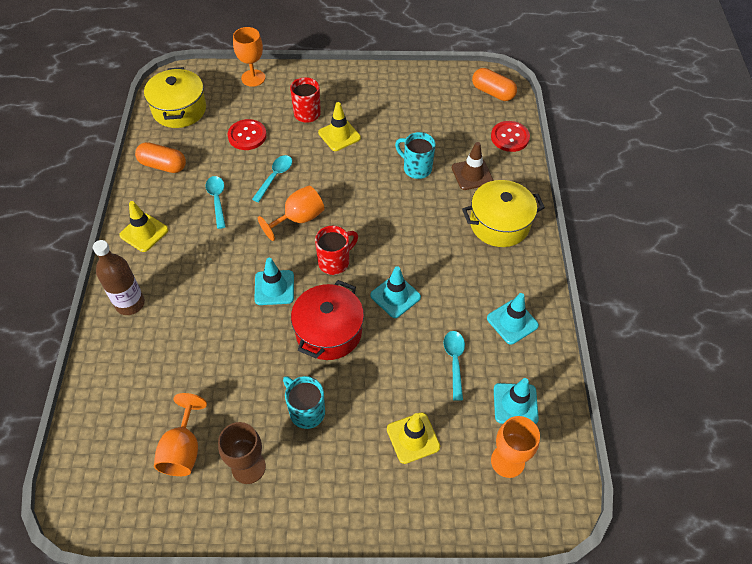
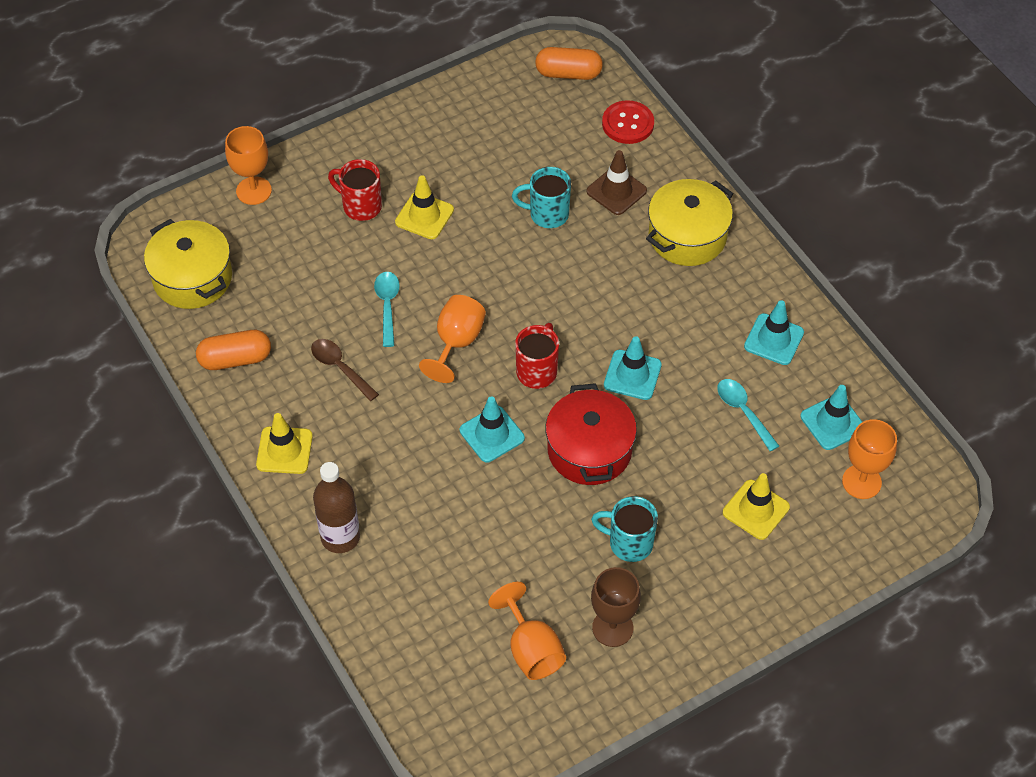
camera: 30 degrees left, 0 degrees up
turquoise spoon [206,176,226,229] -> brown spoon [311,339,379,401]
red button [227,119,267,150] -> none

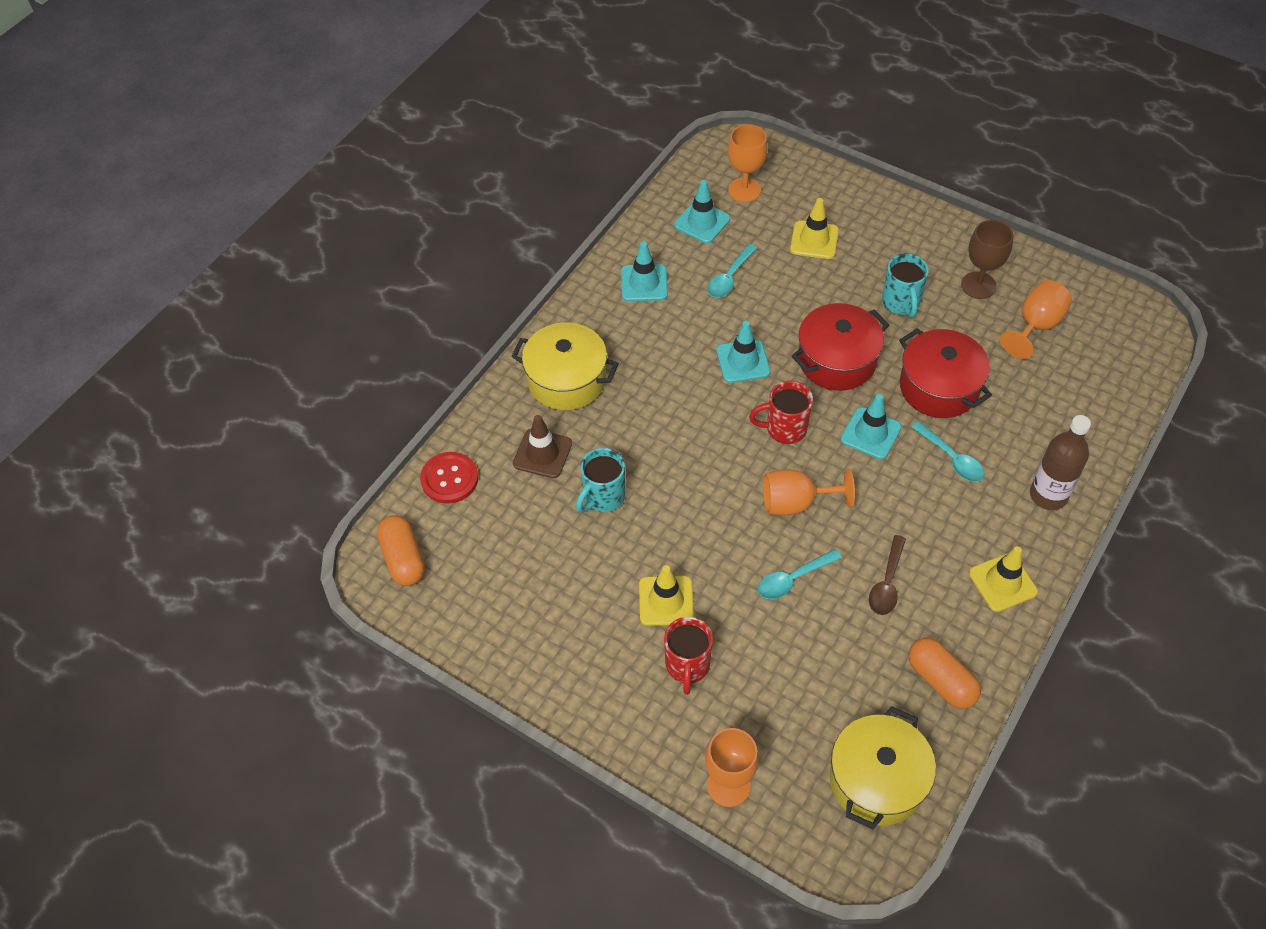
camera: 115 degrees left, 0 degrees up
turquoise mug [512,167,571,228] -> turquoise mug turned 60 degrees clockwise [576,448,625,512]
none -> red pot [899,328,992,418]
none -> turquoise spoon [912,421,985,482]

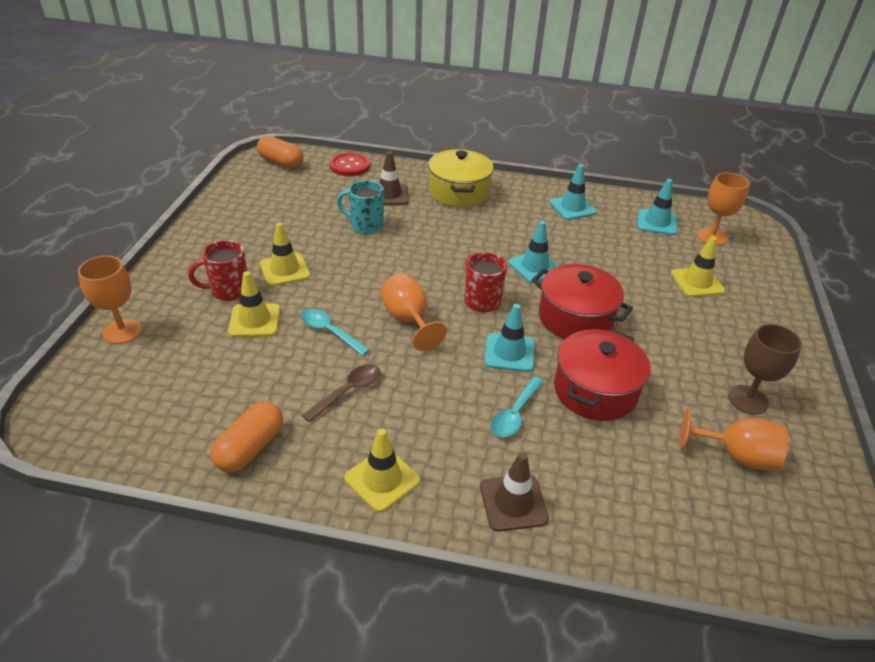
camera: 65 degrees right, 15 degrees down
orange capsule [377,515,425,586] -> orange capsule turned 75 degrees clockwise [257,136,303,169]
turquoise spoon [707,244,757,298] -> none
yellow pot [830,706,936,829] -> none
brown spoon [869,535,906,615] -> brown spoon turned 135 degrees clockwise [302,364,380,422]
turquoise mug [882,253,929,318] -> none
brown bottle [1030,415,1091,510] -> brown traffic cone [480,452,549,532]
none -> yellow traffic cone [228,271,280,337]

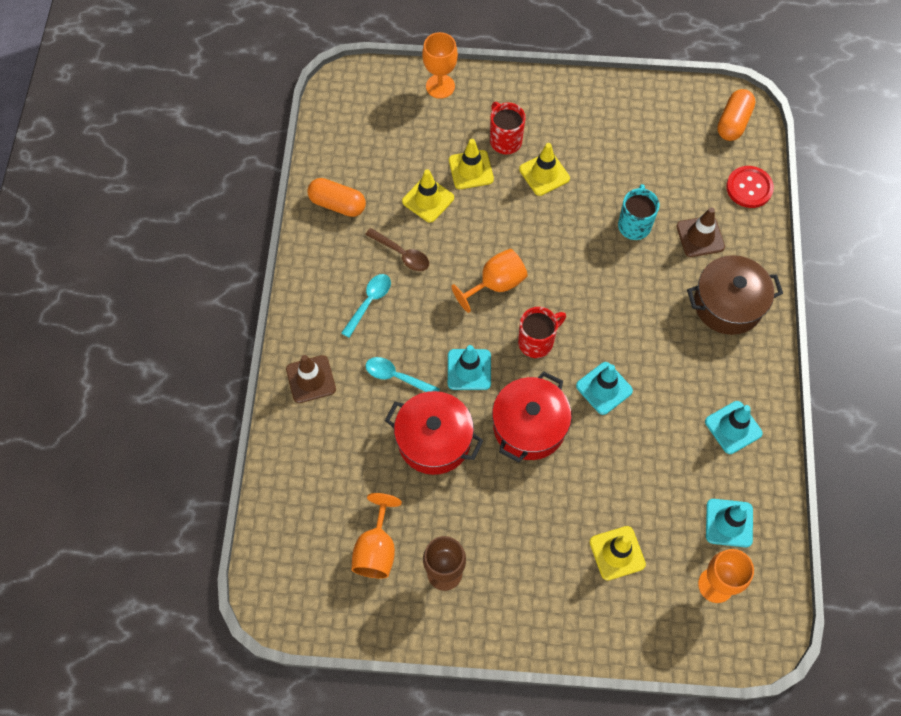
camera: 85 degrees right, 25 degrees up
turquoise spoon [301,309,370,356] -> turquoise spoon moved to [341,274,391,338]
yellow traffic cone [344,428,420,512] -> yellow traffic cone moved to [402,169,454,223]
yellow pot [428,149,494,208] -> brown pot [687,255,783,335]

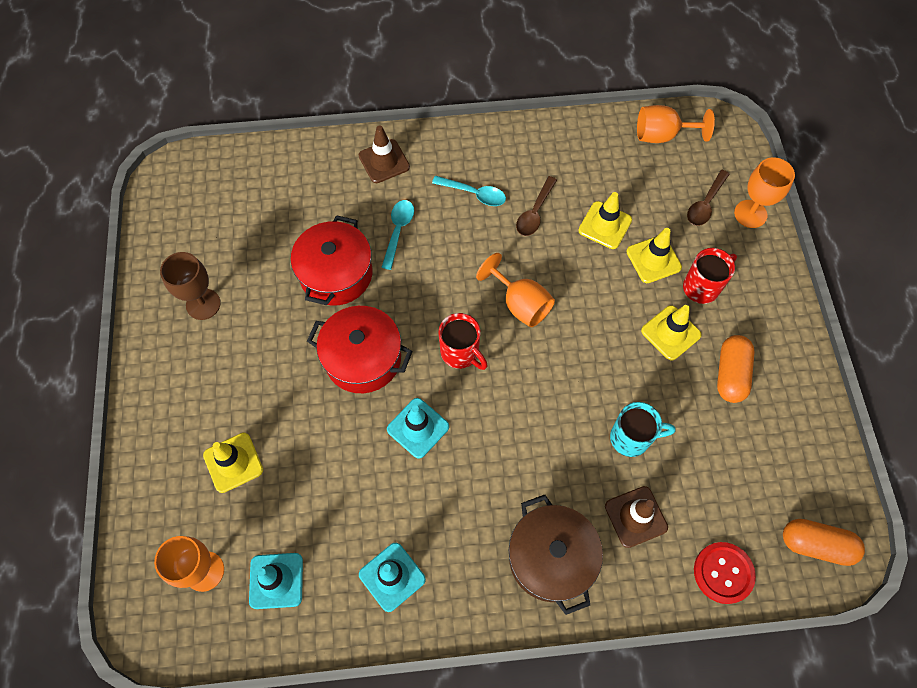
camera: 80 degrees right, 0 degrees up
orange capsule [308,178,366,217] -> orange capsule moved to [717,335,754,403]
orange goblet [351,493,402,579] -> orange goblet moved to [637,105,715,143]
turquoise traffic cone [448,345,491,390] -> none
none -> brown spoon [687,170,730,226]

